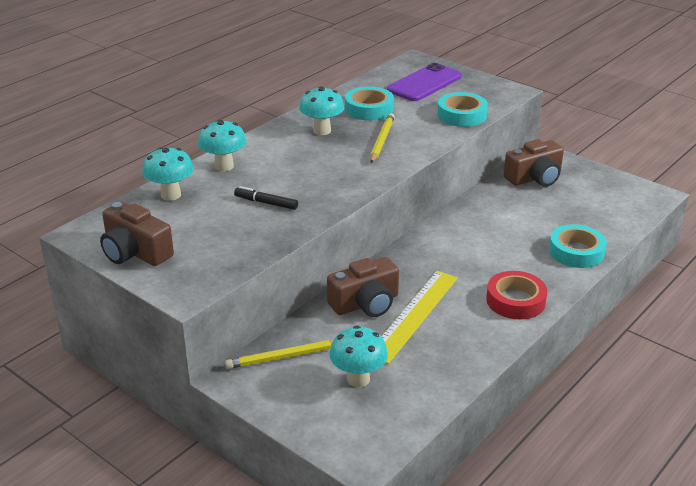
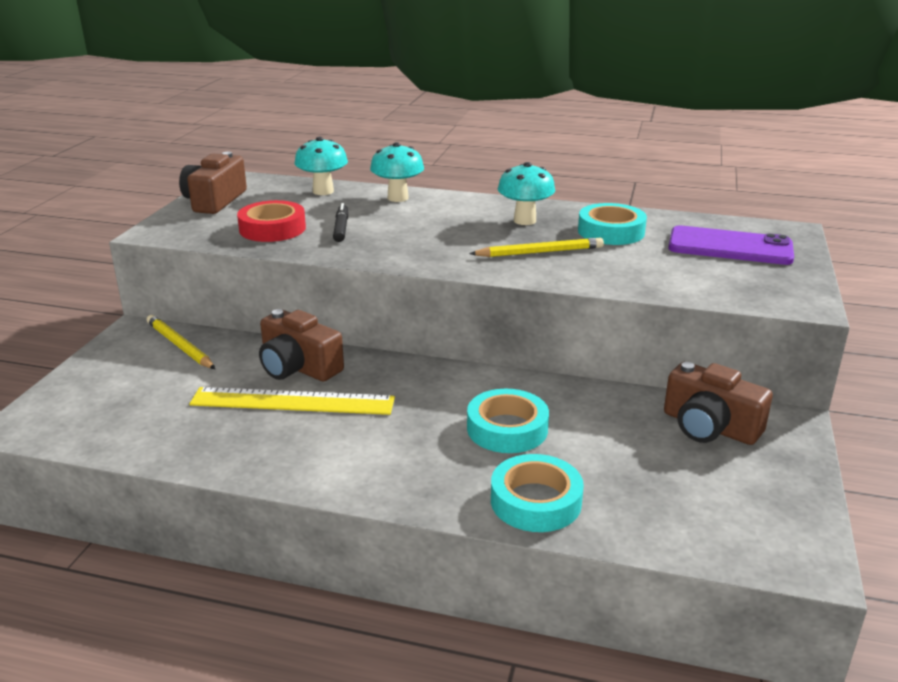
camera: 65 degrees right, 5 degrees down
turquoise mushroom [329,326,388,387] -> none
turquoise tape [437,92,488,127] -> turquoise tape moved to [467,389,549,453]
red tape [486,271,547,319] -> red tape moved to [237,200,306,242]

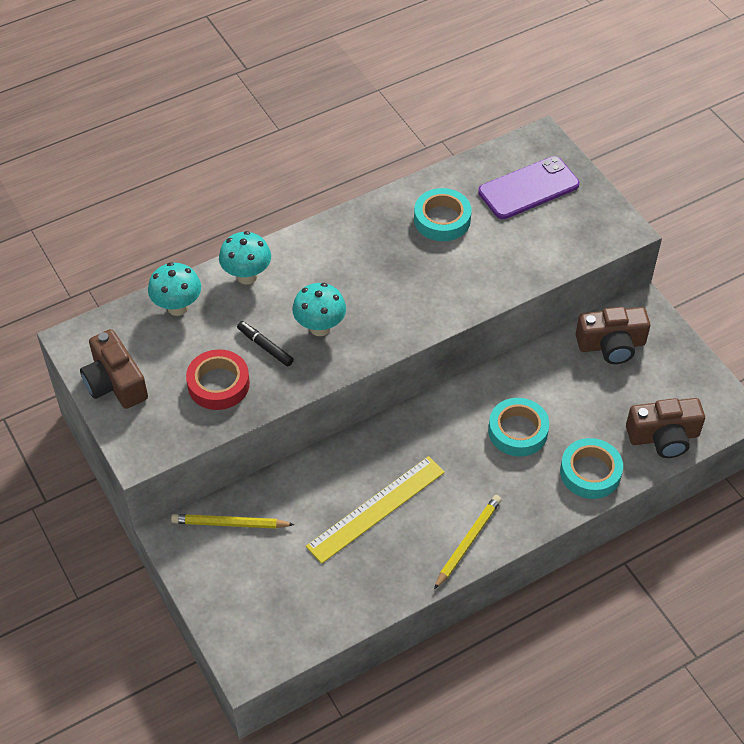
camera: 45 degrees left, 25 degrees up
brown camera [259,309,344,381] -> brown camera moved to [626,398,705,458]
yellow pencil [469,238,604,257] -> yellow pencil moved to [434,495,502,589]
turquoise mushroom [498,162,555,225] -> turquoise mushroom moved to [292,283,346,336]

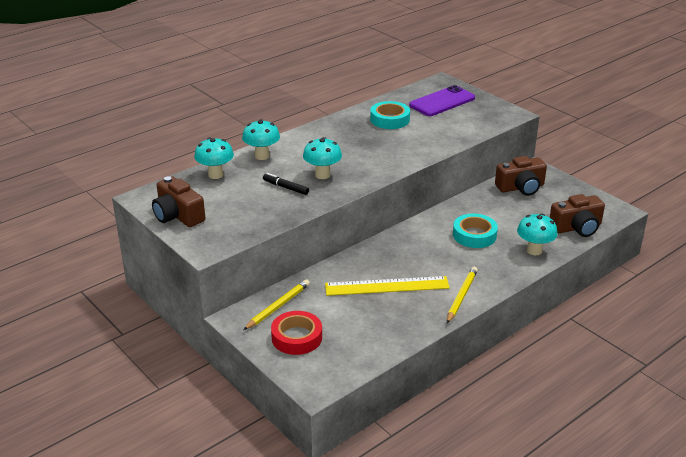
camera: 10 degrees left, 20 degrees down
yellow pencil [171,514,295,529] -> yellow pencil turned 135 degrees clockwise [243,279,310,330]
red tape [186,349,250,410] -> red tape moved to [271,311,322,355]
yellow ruler [306,456,445,564] -> yellow ruler turned 45 degrees clockwise [325,276,450,296]
turquoise tape [560,438,623,499] -> turquoise mushroom [517,214,558,255]

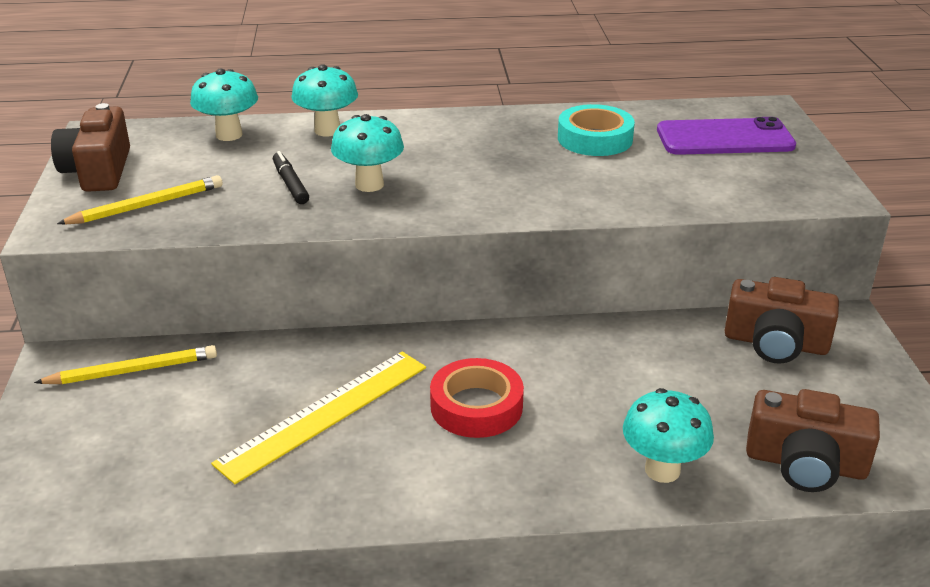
camera: 35 degrees right, 0 degrees up
red tape [271,311,322,355] -> red tape moved to [430,358,524,438]
yellow ruler [325,276,450,296] -> yellow ruler turned 75 degrees counterclockwise [211,351,426,484]
yellow pencil [447,267,478,323] -> yellow pencil moved to [57,175,223,224]
turquoise tape [453,214,498,248] -> none

